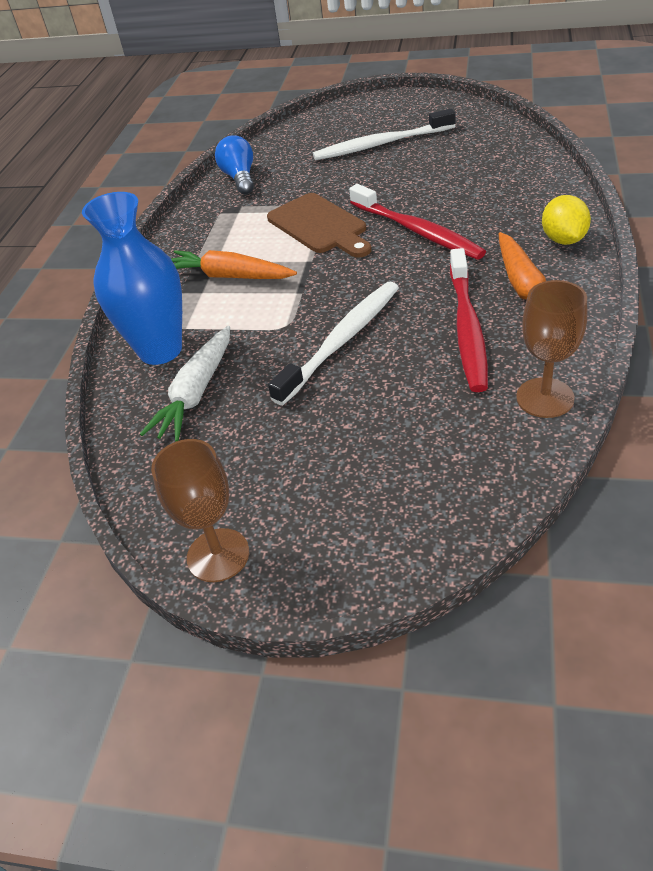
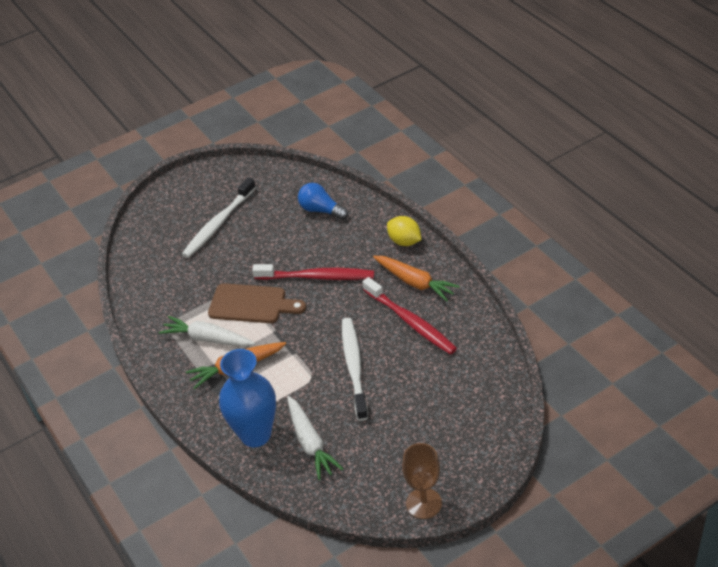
camera: 45 degrees left, 0 degrees up
blue light bulb [215,135,254,194] -> blue light bulb moved to [298,183,349,220]
brown goblet [516,280,587,418] -> none
none -> white carrot [159,316,255,347]

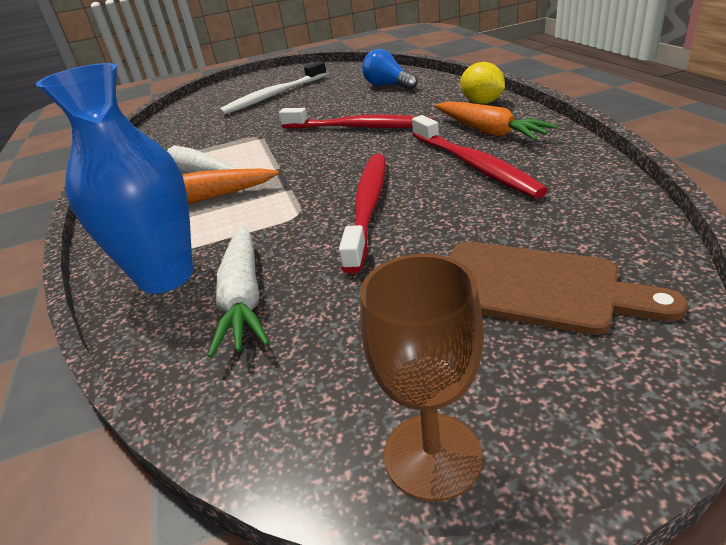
camera: 15 degrees right, 10 degrees down
brown cutting board [208,283,306,323] -> brown cutting board moved to [449,242,688,335]
white toothbrush [342,318,368,421] -> red toothbrush [339,154,386,273]

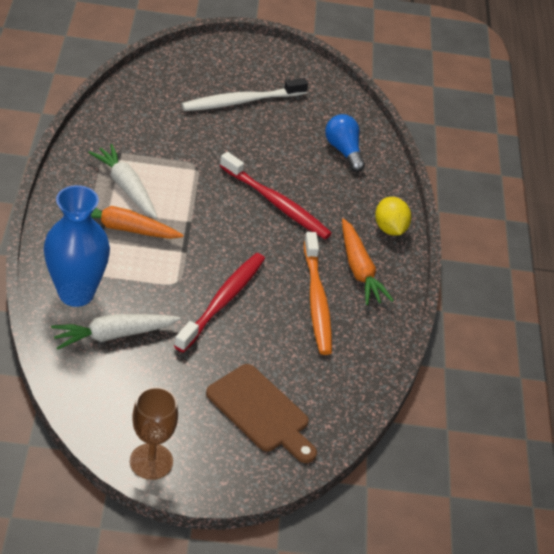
camera: 10 degrees right, 10 degrees up
white carrot [208,225,270,358] -> white carrot turned 60 degrees clockwise [51,314,180,350]
red toothbrush [412,115,548,198] -> orange toothbrush [304,232,332,355]

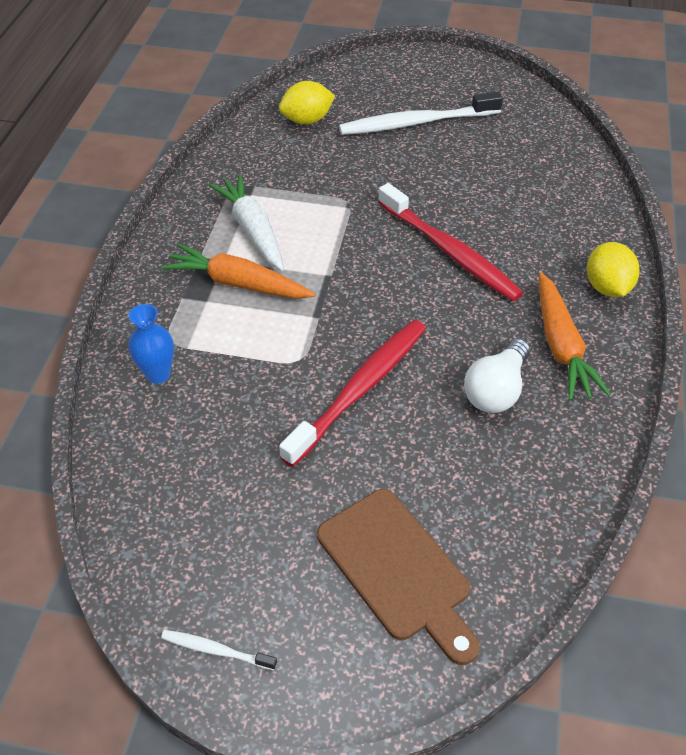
camera: 15 degrees right, 5 degrees up
blue vase [44,185,110,307] -> blue vase [129,304,174,384], size x0.49
white carrot [51,314,180,350] -> none
brown goblet [130,387,178,480] -> white toothbrush [161,630,277,670]
orange toothbrush [304,232,332,355] -> white light bulb [464,338,530,413]
blue light bulb [325,114,365,172] -> none
none -> yellow lemon [279,81,335,125]

